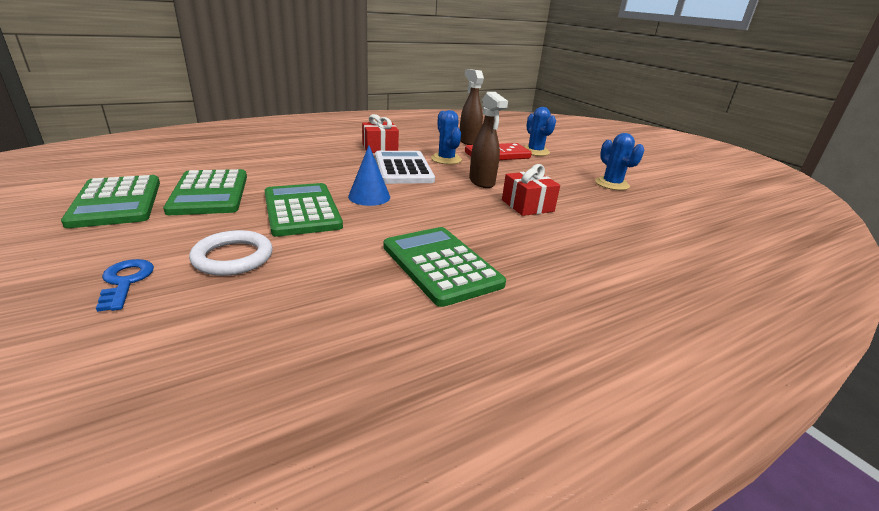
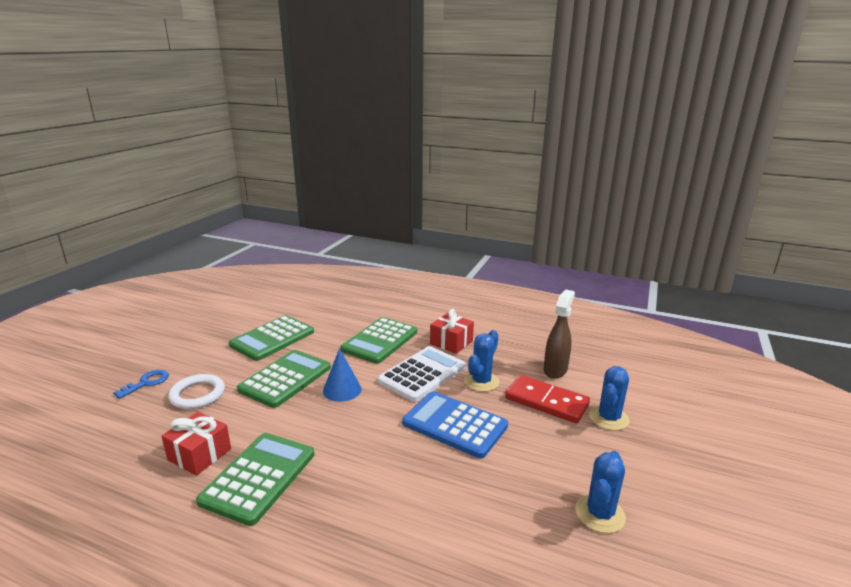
camera: 55 degrees right, 5 degrees down
green calculator [61,175,160,228] -> green calculator moved to [340,317,417,364]
brown spray bottle [469,92,508,188] -> blue calculator [402,391,508,459]
red gift [502,164,560,216] -> red gift moved to [162,412,231,476]

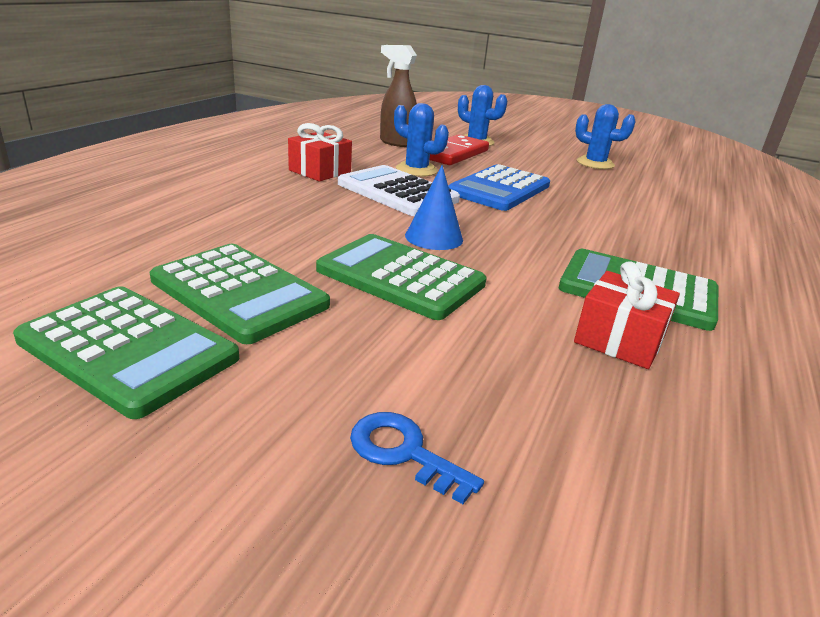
camera: 90 degrees left, 5 degrees up
white ring [168,374,225,409] -> none
green calculator [340,317,417,364] -> green calculator moved to [13,286,239,419]

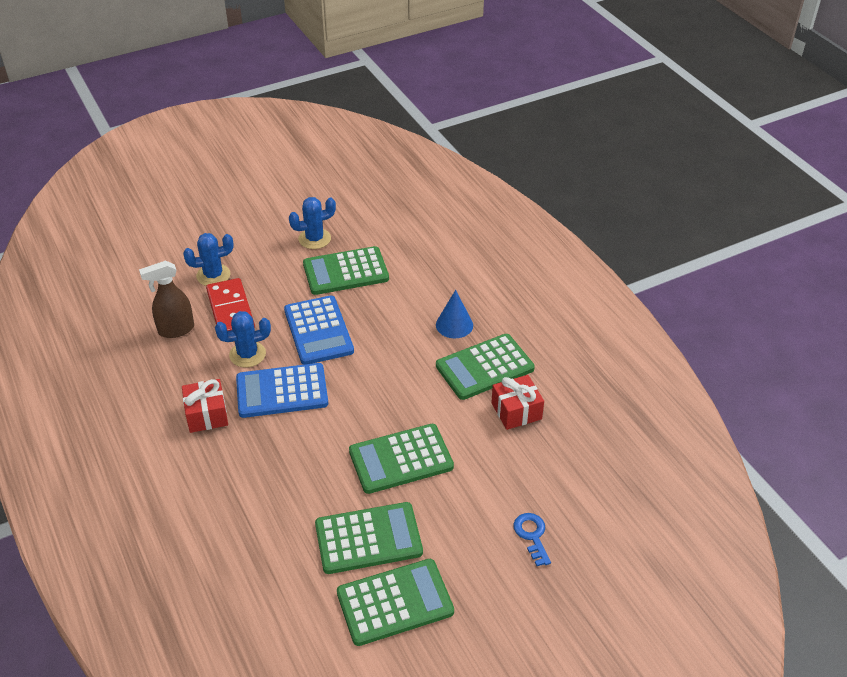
camera: 50 degrees left, 15 degrees up
white calculator [338,165,460,216] -> blue calculator [236,363,328,418]
blue key [350,412,484,504] -> blue key turned 90 degrees clockwise [513,513,551,566]
blue cone [405,165,463,250] -> blue cone moved to [436,290,473,338]
none -> green calculator [303,246,389,295]

